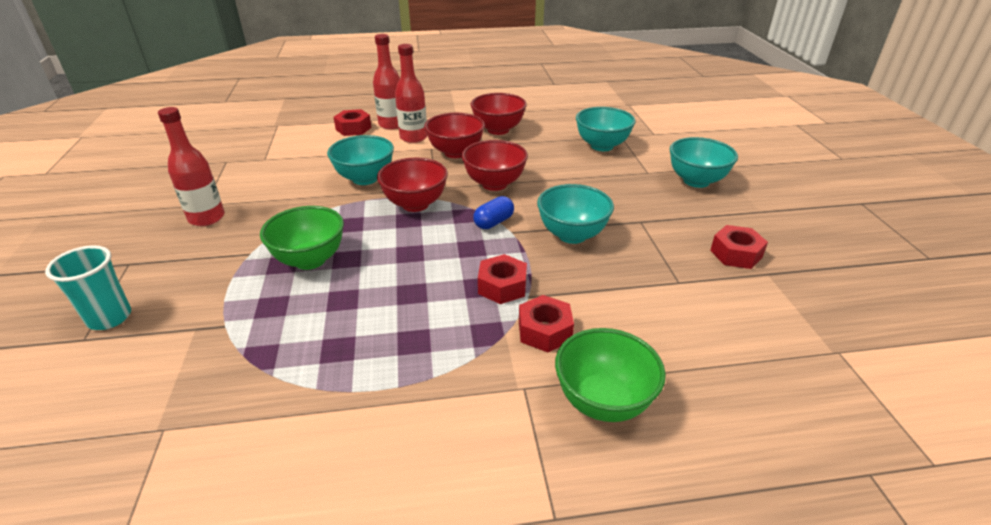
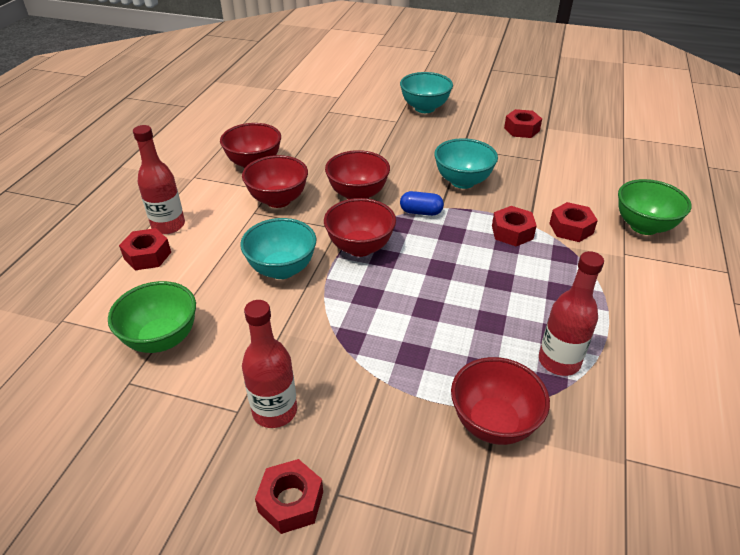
camera: 65 degrees left, 5 degrees up
turquoise cup [45,245,131,330] -> none
green bowl [260,206,344,270] -> green bowl moved to [108,281,196,353]
red bottle [395,44,427,143] -> red bottle moved to [539,251,604,376]
blue capsule [473,196,514,229] -> blue capsule turned 60 degrees counterclockwise [400,191,444,216]
turquoise bowl [576,107,636,151] -> none
none -> red nut [255,459,323,534]
none -> red bowl [451,357,550,445]

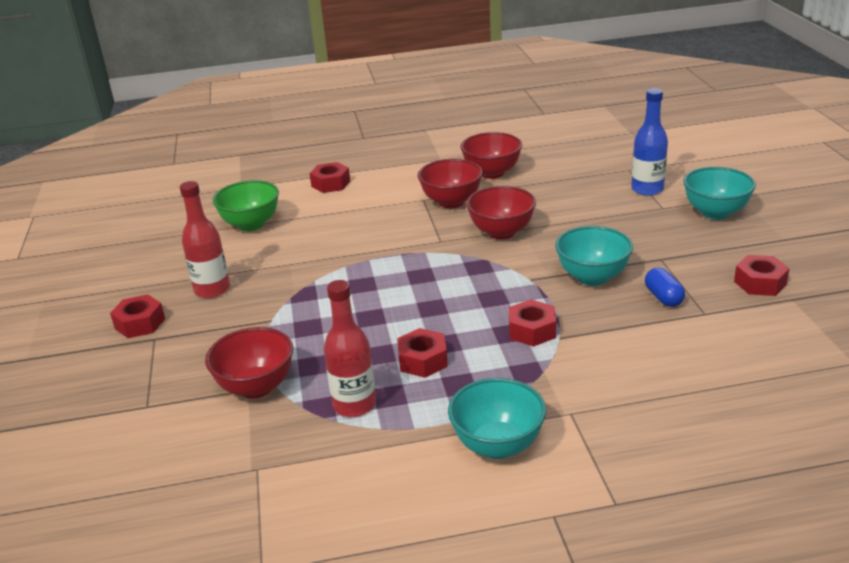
camera: 65 degrees right, 10 degrees down
red bottle [133,125,185,234] -> none
turquoise bowl [240,218,316,279] -> turquoise bowl moved to [448,378,546,459]
red bowl [324,198,396,257] -> none
blue capsule [400,191,444,216] -> blue capsule moved to [645,268,685,307]
red nut [549,202,598,242] -> red nut moved to [397,328,448,378]
green bowl [618,179,692,235] -> none
none -> blue bottle [631,88,668,196]

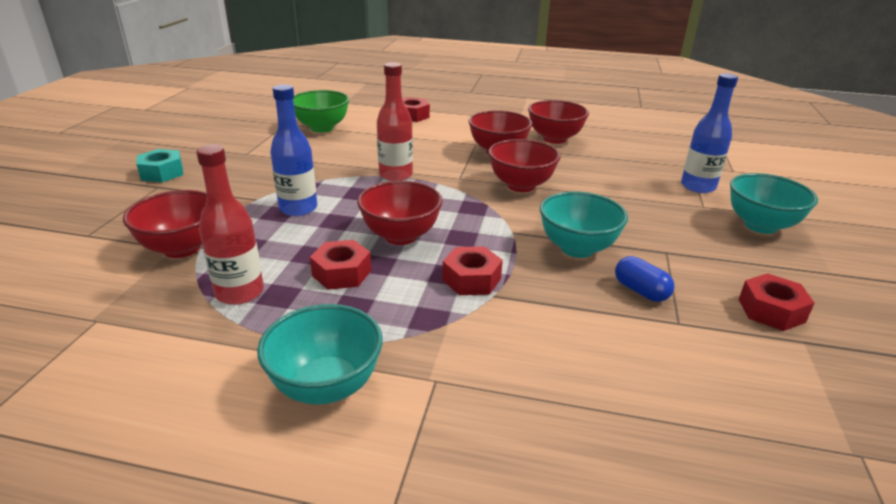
camera: 20 degrees right, 0 degrees up
red nut [110,294,165,338] -> turquoise nut [136,149,183,182]
red bottle [180,181,230,298] -> red bottle moved to [377,62,413,181]
blue capsule [645,268,685,307] -> blue capsule turned 45 degrees counterclockwise [615,256,675,302]
none -> blue bottle [270,84,317,216]
none -> red bowl [357,181,443,245]

